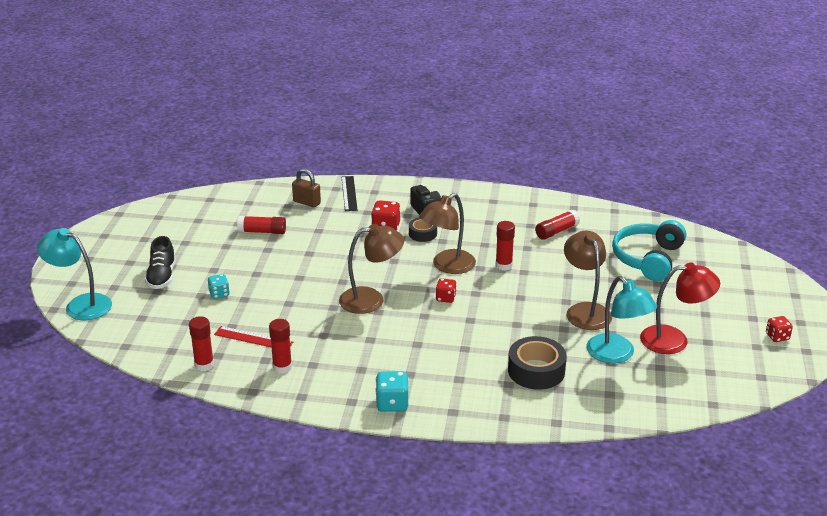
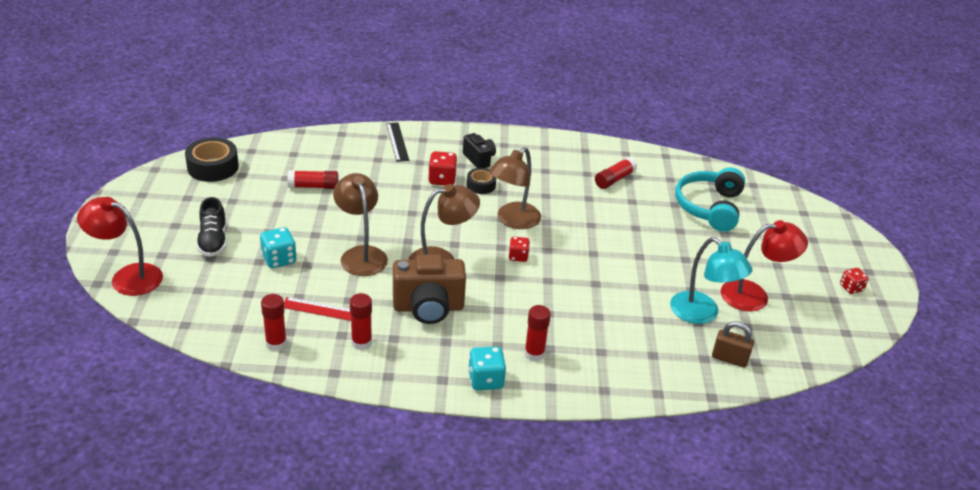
camera: 10 degrees left, 5 degrees up
turquoise lamp [37,228,112,320] -> red lamp [77,197,163,296]
turquoise dice [208,274,230,299] -> turquoise dice [260,227,297,268], size x1.51
brown padlock [292,168,321,208] -> brown padlock moved to [712,321,754,368]
red glue stick [496,221,515,271] -> red glue stick moved to [524,305,551,361]
black tape [508,336,567,390] -> black tape moved to [185,137,239,182]
brown lamp [564,231,612,330] -> brown lamp moved to [333,173,388,276]
none -> brown camera [393,254,466,324]

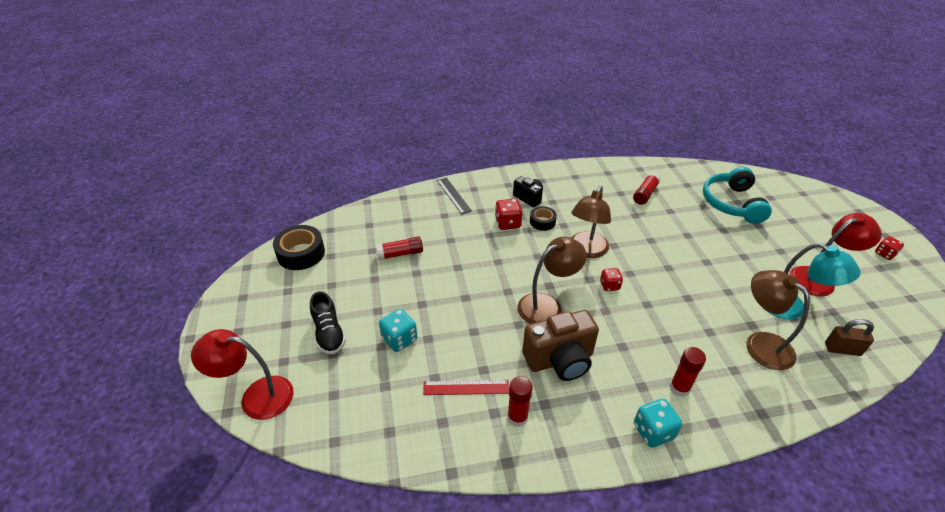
camera: 10 degrees left, 5 degrees up
red glue stick [261,294,287,351] -> none
brown lamp [333,173,388,276] -> brown lamp moved to [746,270,810,370]

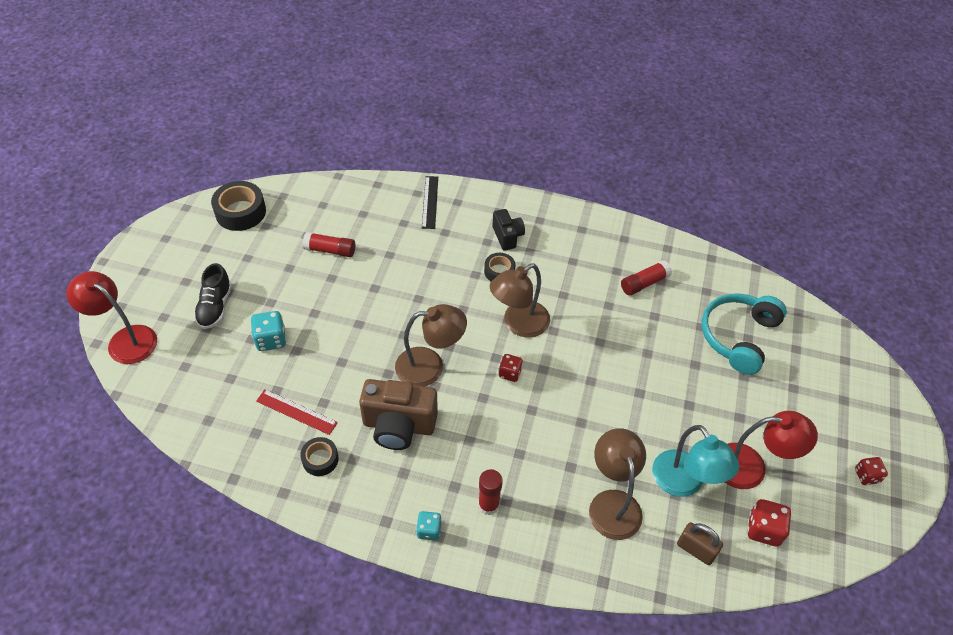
camera: 25 degrees right, 10 degrees up
red dice [495,199,522,230] -> red dice moved to [747,499,792,547]
red glue stick [507,376,533,427] -> black tape [300,437,339,476]
turquoise dice [634,399,682,448] -> turquoise dice [416,511,442,541], size x0.66

